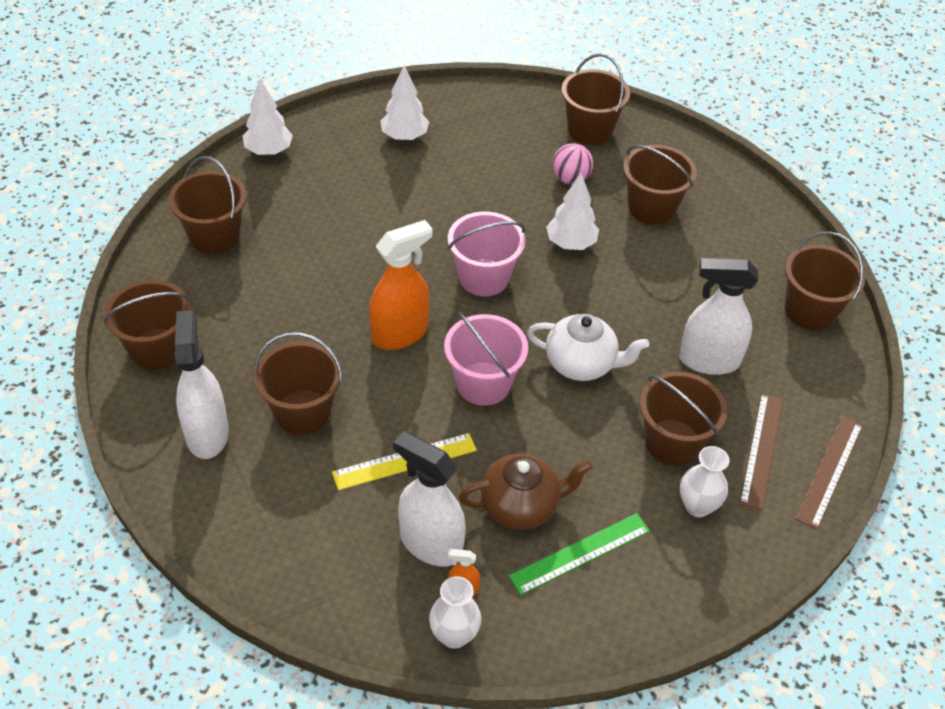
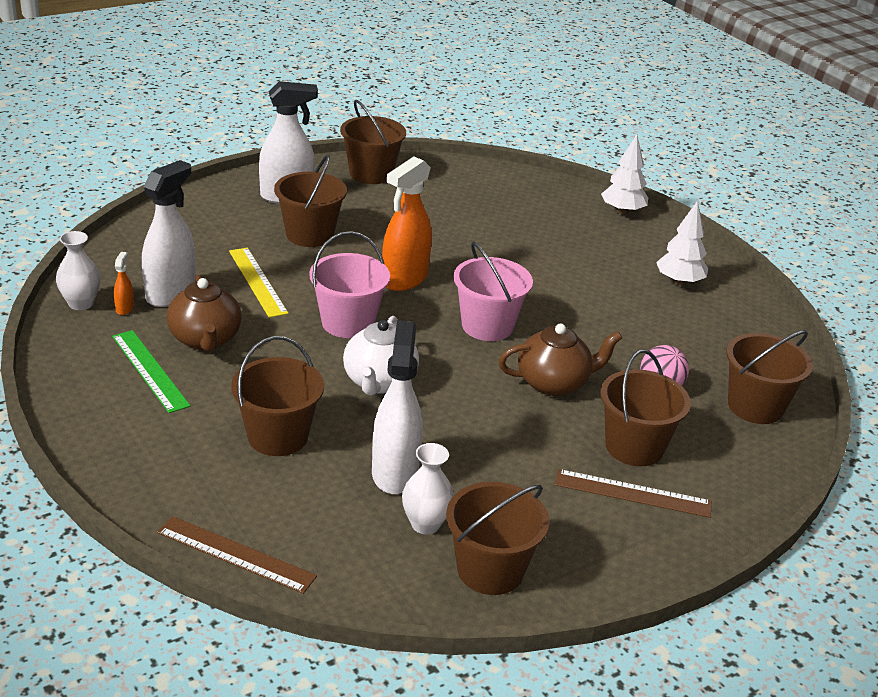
camera: 85 degrees right, 15 degrees down
brown bucket [169,156,246,254] -> none
orange spray bottle [369,220,433,350] -> orange spray bottle turned 75 degrees clockwise [382,156,432,291]
white tree [546,173,599,250] -> brown teapot [499,323,622,396]
white vase [680,446,729,517] -> white vase moved to [402,443,454,534]
brown ruler [740,393,783,510] -> brown ruler moved to [555,469,712,518]

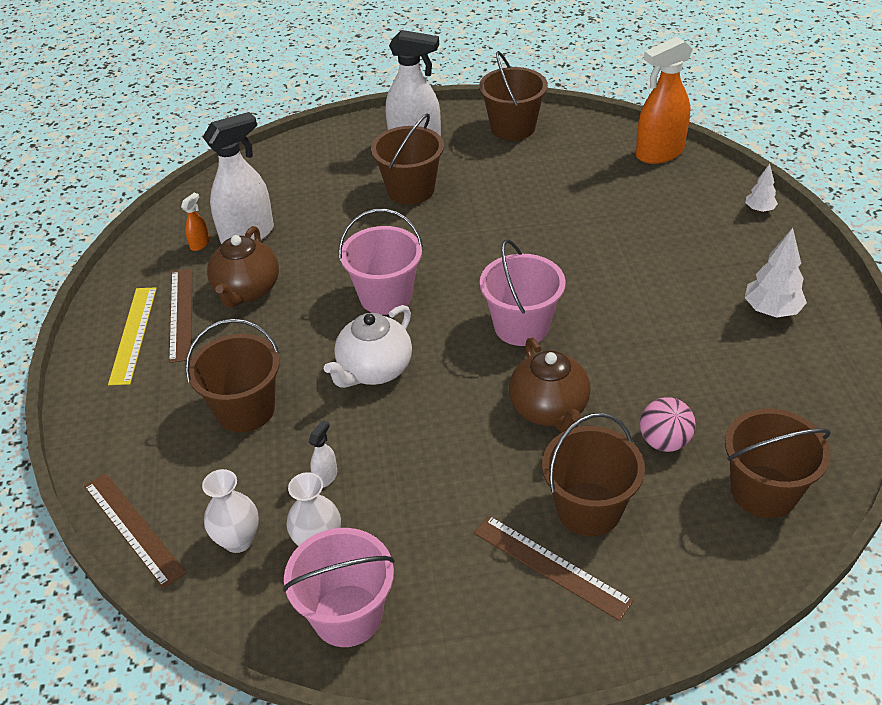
camera: 30 degrees right, 10 degrees up
white vase [56,231,101,310] -> white vase moved to [202,469,259,553]
green ruler [112,330,190,413] -> brown ruler [169,268,192,363]
yellow ruler [229,248,289,318] -> yellow ruler moved to [108,287,157,385]
white spray bottle [372,320,423,494] -> white spray bottle [309,420,337,487], size x0.43
orange spray bottle [382,156,432,291] -> orange spray bottle moved to [636,37,693,164]
brown bucket [446,482,549,595] -> pink bucket [283,528,395,647]
brown teapot [499,323,622,396] -> brown teapot turned 60 degrees clockwise [509,338,591,432]
white tree [601,135,648,215] -> white tree [745,164,778,212], size x0.59

